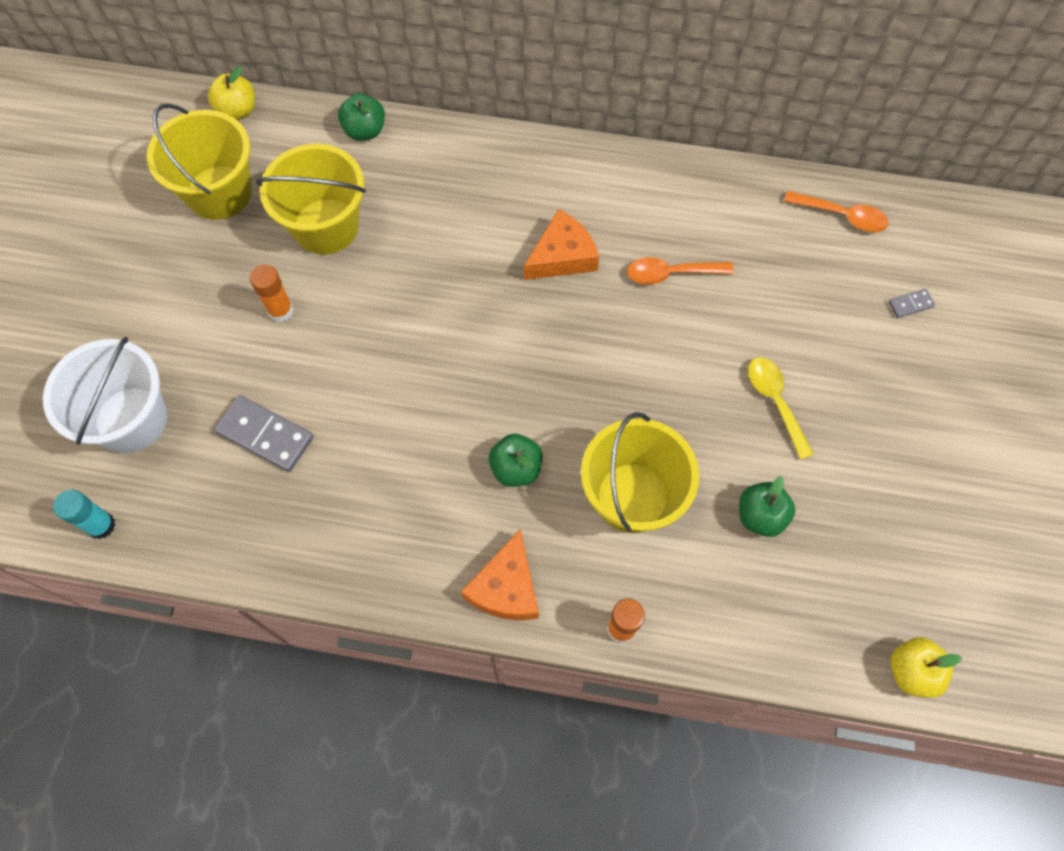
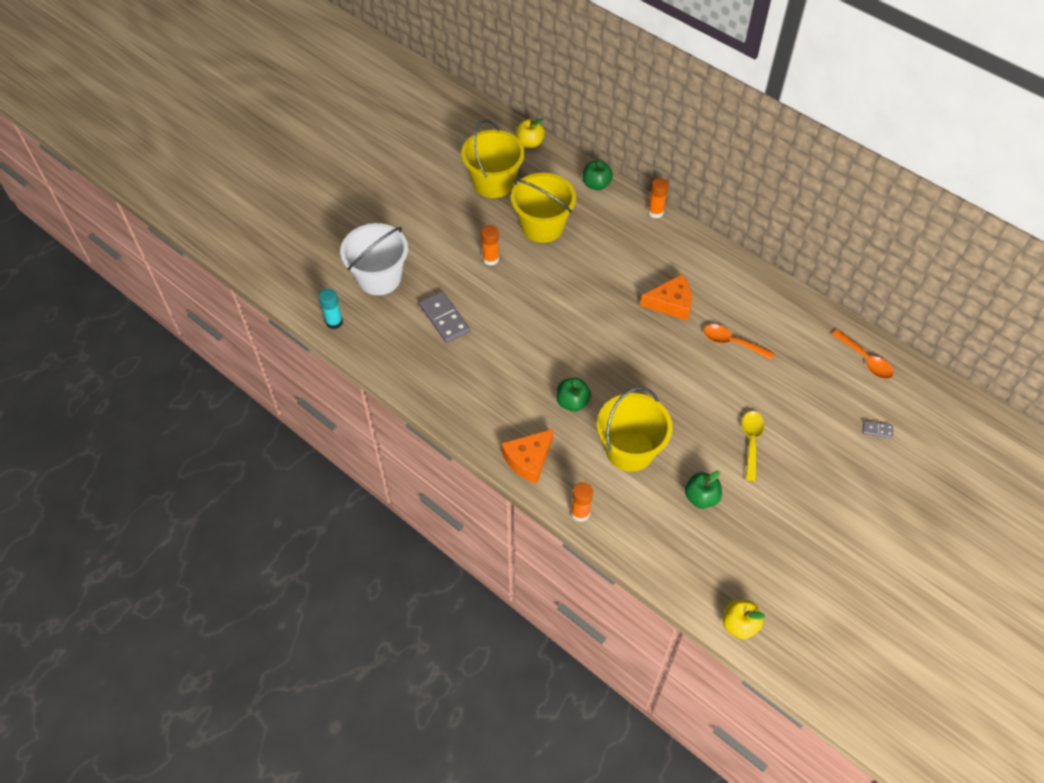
camera: 30 degrees right, 10 degrees down
none -> orange glue stick [648,178,669,218]

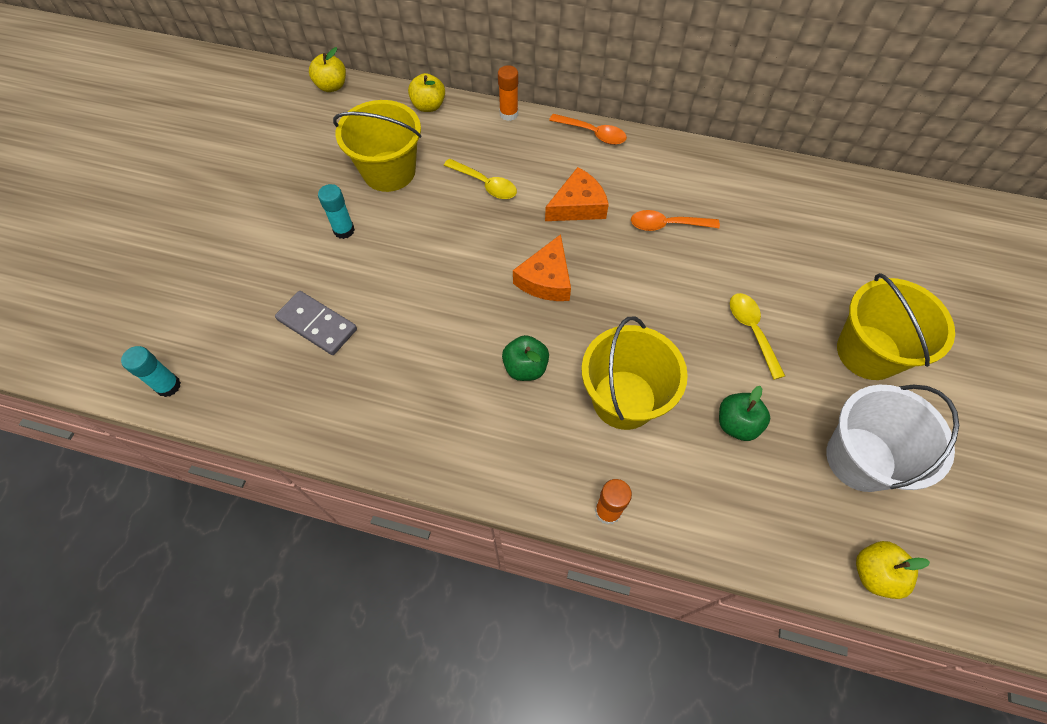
camera: 25 degrees left, 5 degrees up
white bucket [340,223,408,295] -> white bucket moved to [826,384,959,492]
yellow bucket [461,119,525,198] -> yellow bucket moved to [837,273,955,380]
orange glue stick [481,225,499,266] -> turquoise glue stick [318,184,355,239]
orange cheese [501,429,553,484] -> orange cheese moved to [513,234,571,301]
green apple [583,160,613,190] -> yellow apple [408,73,445,112]
orange spoon [832,329,894,379] -> orange spoon moved to [549,114,627,145]
grey domino [863,420,893,439] -> none
none -> yellow spoon [444,158,517,199]

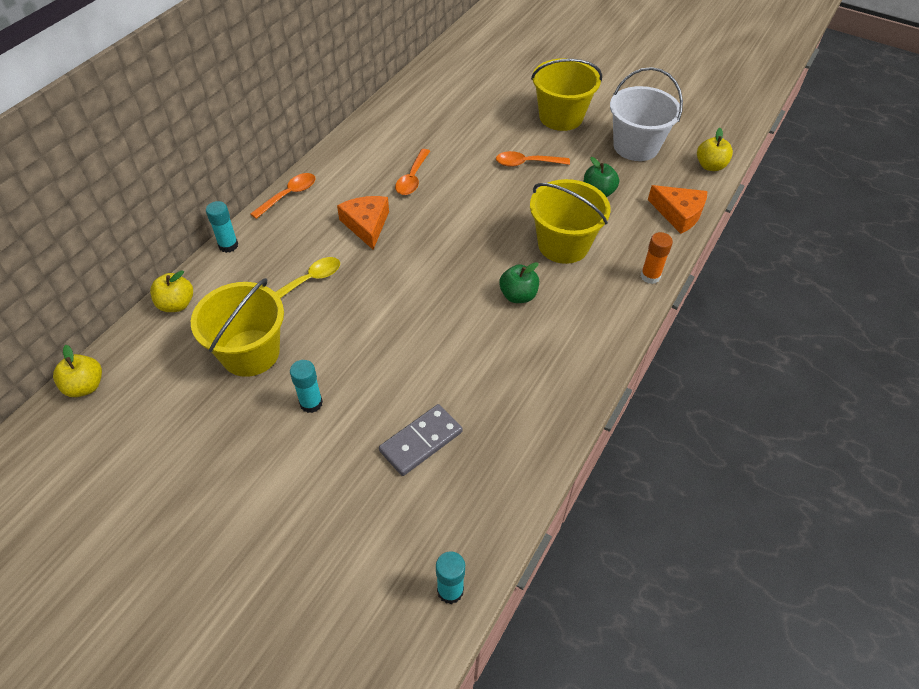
camera: 75 degrees left, 10 degrees down
orange glue stick [498,65,518,121] -> turquoise glue stick [206,201,238,253]
orange cheese [513,234,571,301] -> orange cheese moved to [648,185,707,234]
yellow spoon [730,293,785,380] -> orange spoon [496,151,570,167]

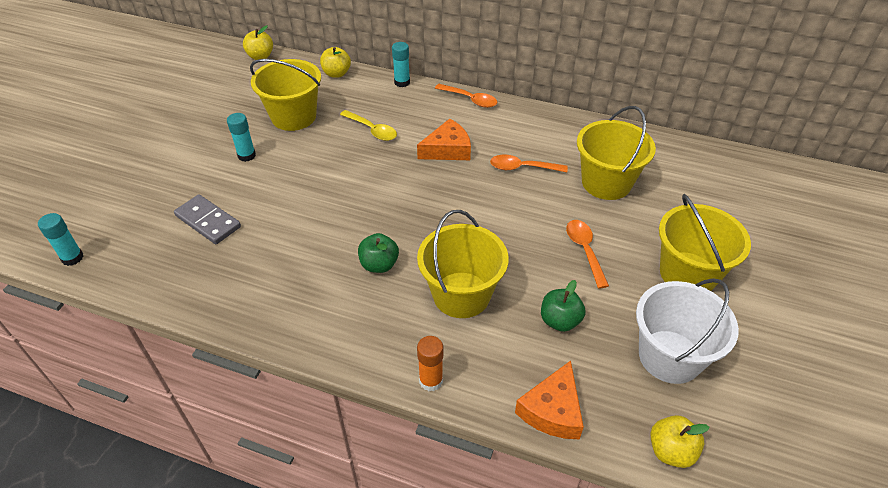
camera: 80 degrees right, 5 degrees down
none -> yellow bucket [577,106,656,200]

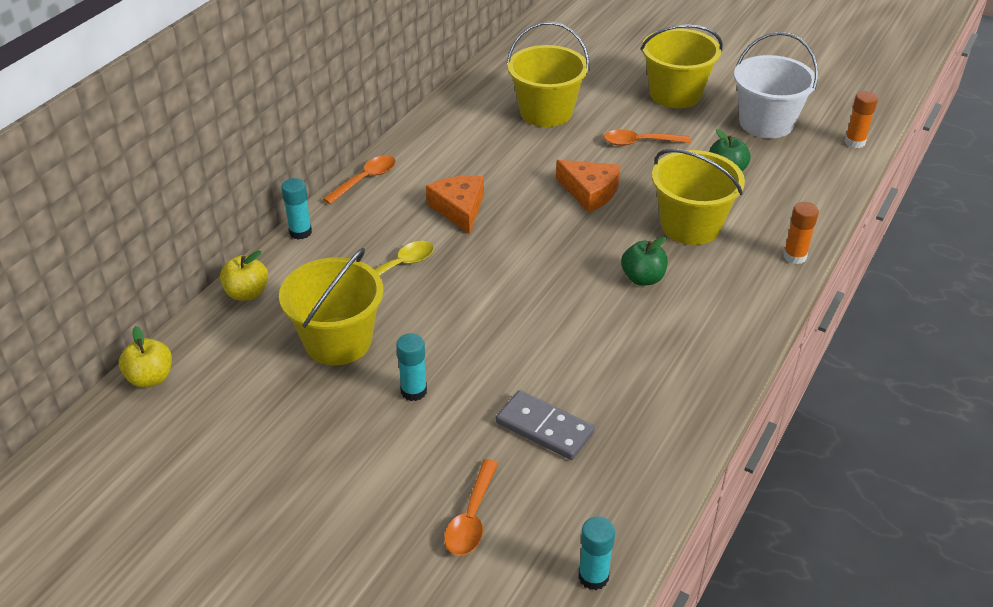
camera: 80 degrees left, 5 degrees down
grey domino [174,194,241,244] -> grey domino turned 75 degrees clockwise [496,390,595,460]
orange spoon [490,155,568,172] -> orange spoon moved to [444,459,498,556]
orange cheese [515,361,584,439] -> orange cheese moved to [556,160,621,213]
yellow apple [650,415,709,468] -> orange glue stick [845,91,878,148]

